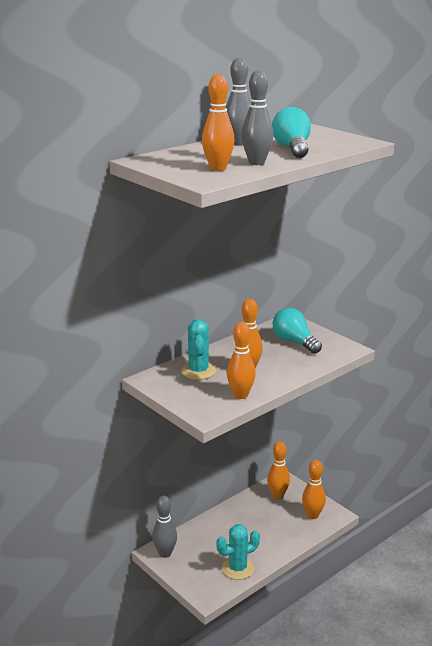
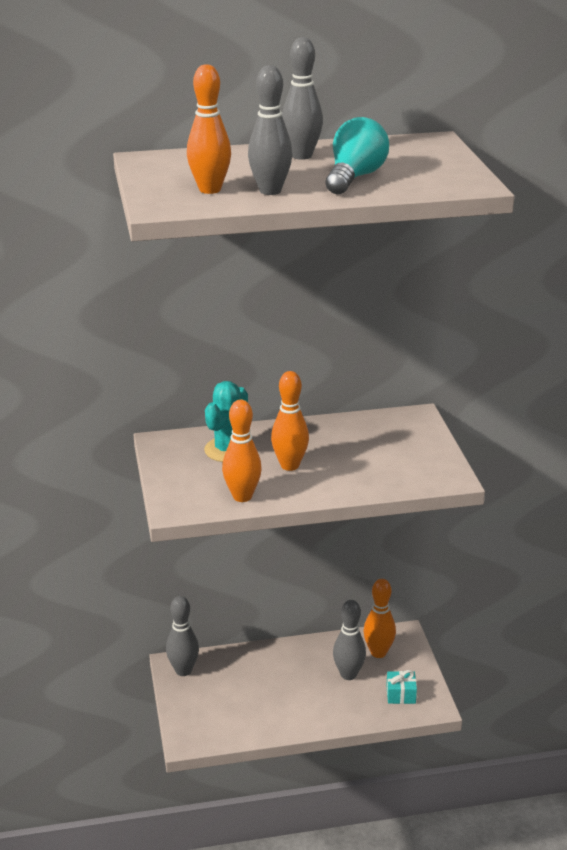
camera: 30 degrees right, 5 degrees up
turquoise cactus [216,524,260,580] -> none
turquoise light bulb [273,308,322,354] -> none
orange bowling pin [302,460,326,519] -> turquoise gift [386,670,417,704]
none -> grey bowling pin [333,600,366,680]

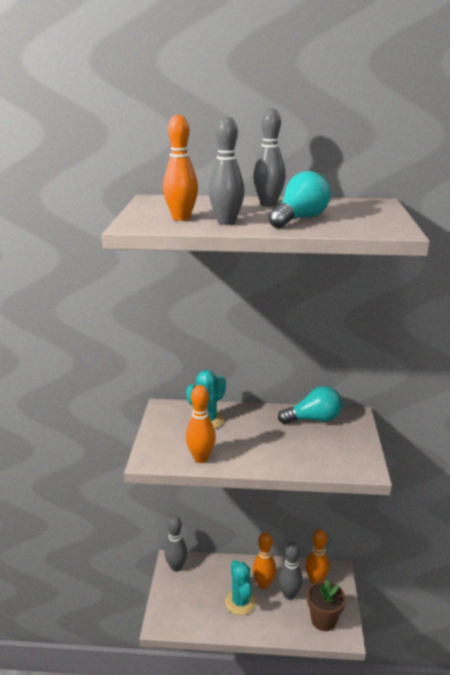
camera: 15 degrees right, 5 degrees down
orange bowling pin [271,371,309,471] -> orange bowling pin moved to [252,532,276,589]
turquoise gift [386,670,417,704] -> brown flower pot [307,580,346,631]
none -> turquoise cactus [225,560,256,615]
none -> turquoise light bulb [278,386,342,424]

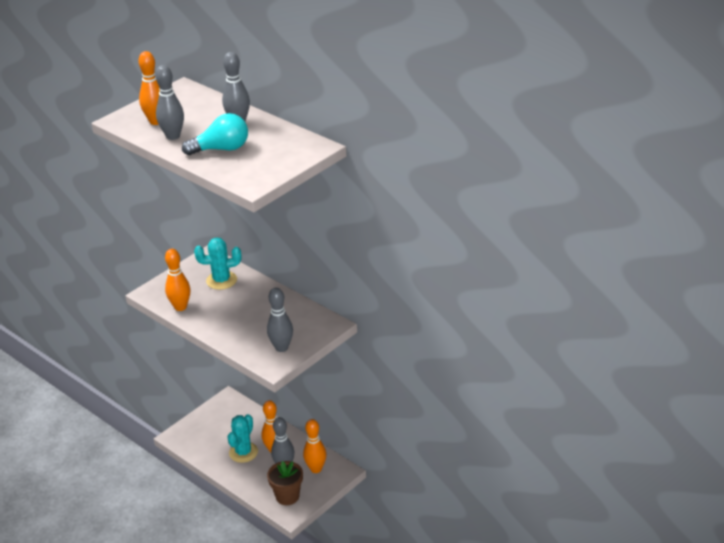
camera: 40 degrees right, 10 degrees up
grey bowling pin [164,516,188,572] -> grey bowling pin moved to [267,288,293,352]
turquoise light bulb [278,386,342,424] -> none

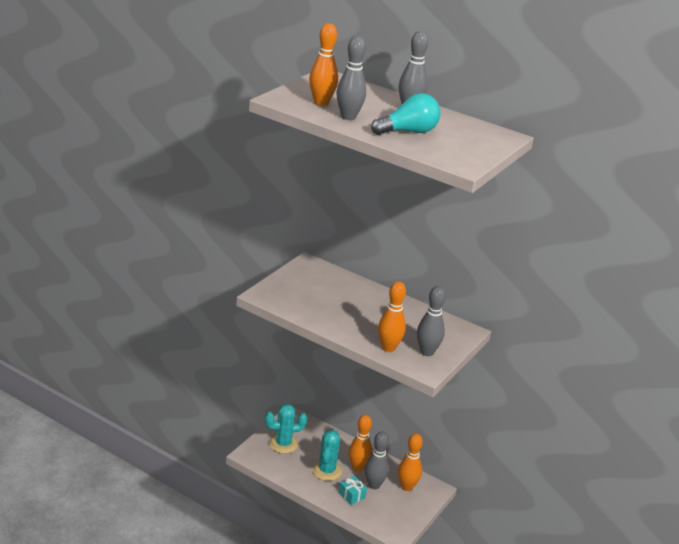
camera: 15 degrees left, 5 degrees down
orange bowling pin [165,249,190,311] -> orange bowling pin moved to [378,281,406,352]
turquoise cactus [194,237,241,290] -> turquoise cactus moved to [265,404,307,454]
brown flower pot [267,461,303,505] -> none
none -> turquoise gift [339,476,367,505]

